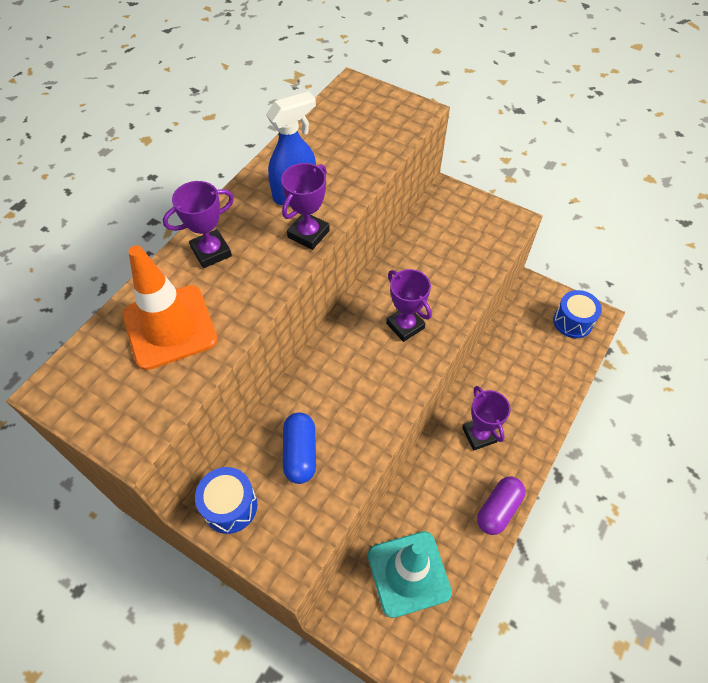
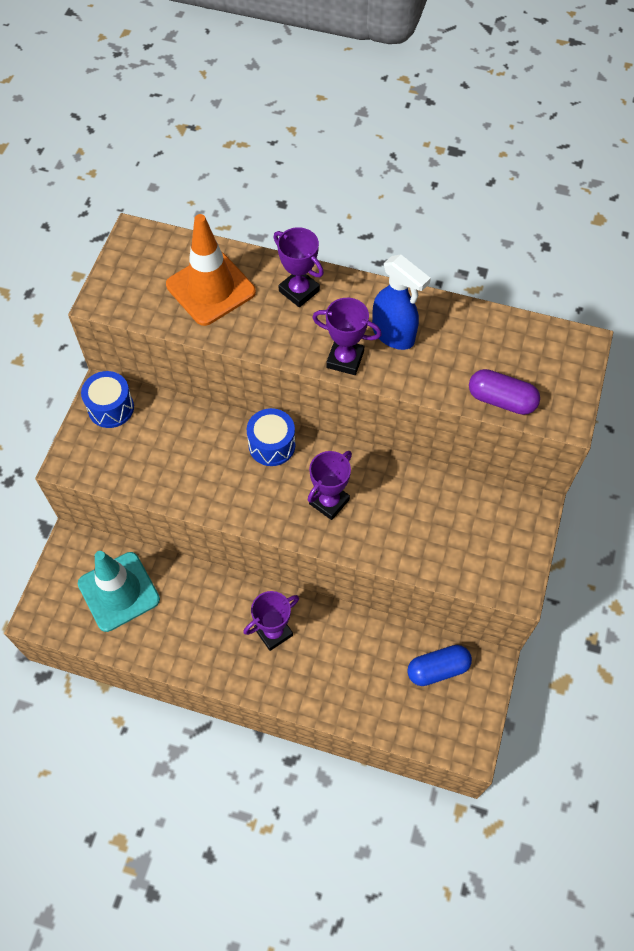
camera: 75 degrees right, 5 degrees up
blue capsule [283,412,316,484] -> blue capsule moved to [407,645,472,686]
purple capsule [477,476,525,535] -> purple capsule moved to [469,369,540,415]
blue drum [553,290,602,338] -> blue drum moved to [247,408,295,466]

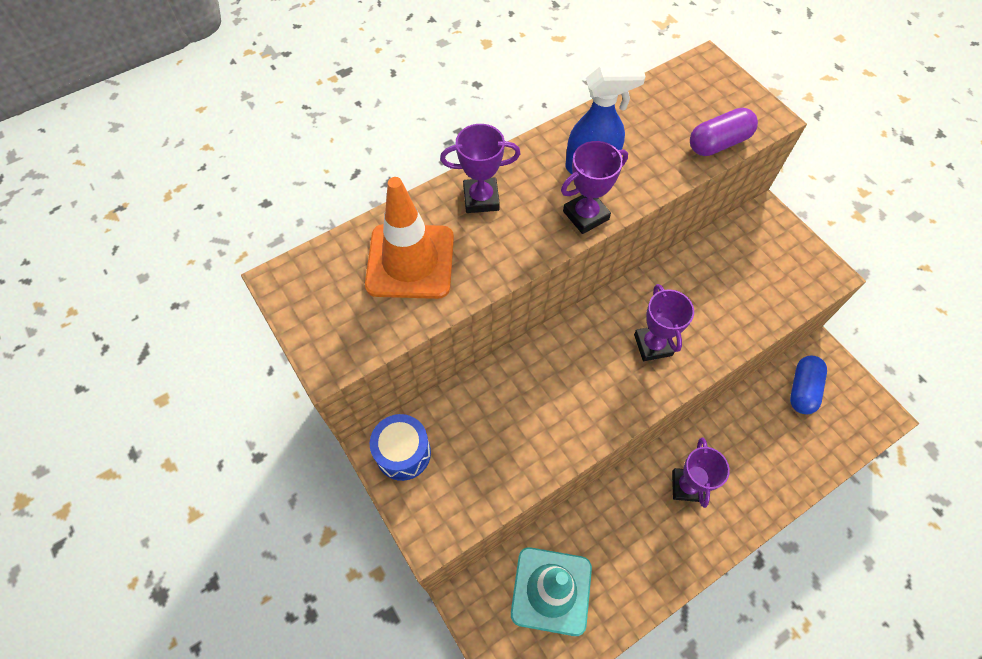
camera: 50 degrees left, 0 degrees up
blue drum [247,408,295,466] -> none

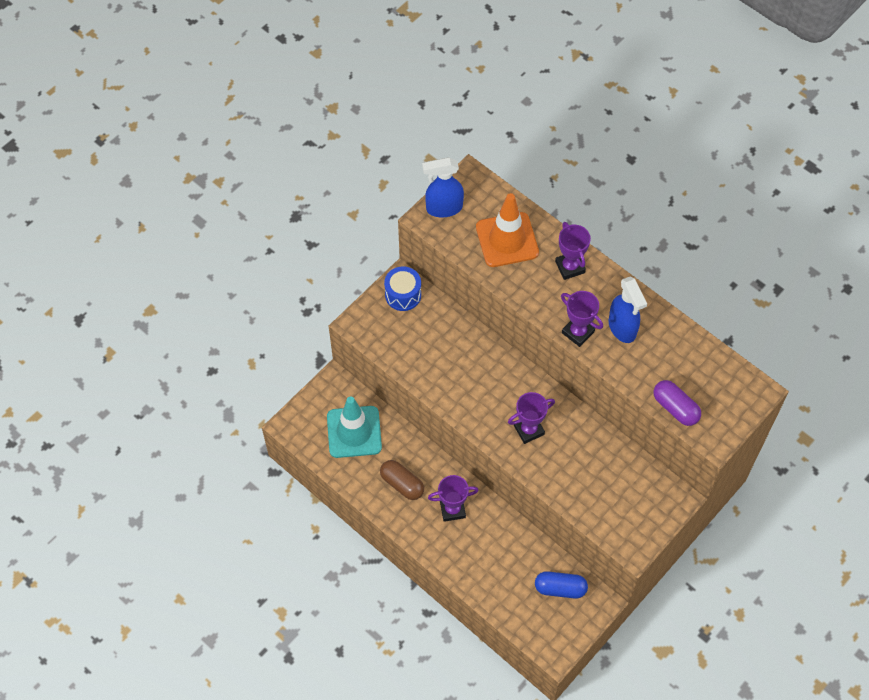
camera: 75 degrees right, 0 degrees up
none -> brown capsule [380,460,424,500]
none -> blue spray bottle [422,157,464,218]

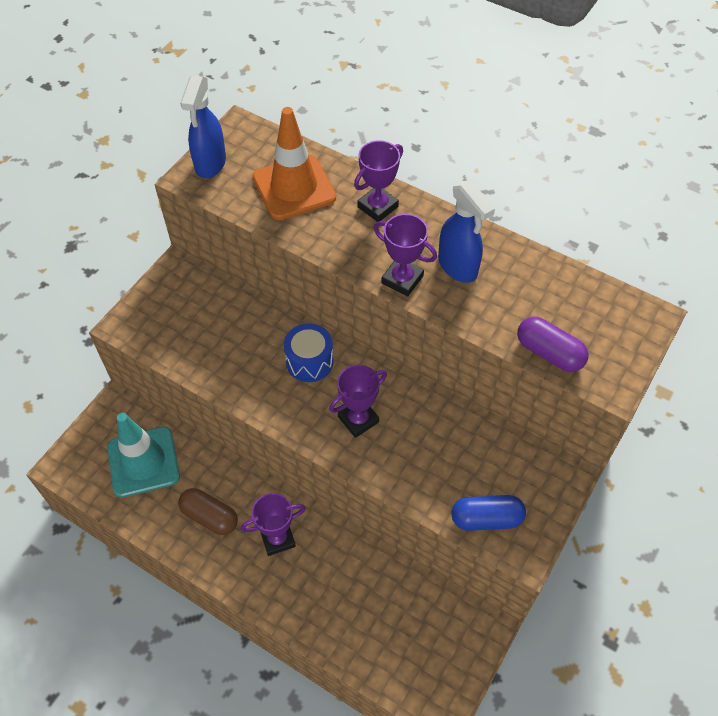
camera: 10 degrees left, 5 degrees down
blue drum [384,266,421,311] -> blue drum moved to [284,324,333,382]
blue spray bottle [422,157,464,218] -> blue spray bottle turned 60 degrees counterclockwise [180,75,226,178]
blue capsule [535,571,588,599] -> blue capsule moved to [452,495,526,531]
purple trophy [555,222,591,280] -> purple trophy turned 75 degrees clockwise [354,140,403,222]

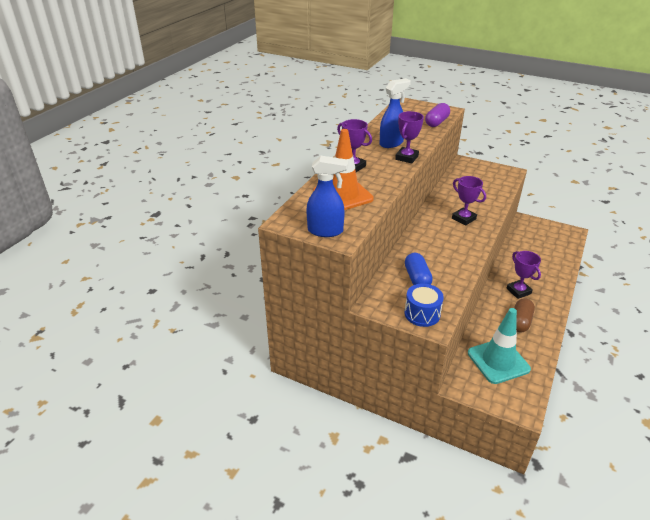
camera: 95 degrees left, 20 degrees down
blue drum [284,324,333,382] -> blue drum moved to [404,283,444,327]
blue capsule [452,495,526,531] -> blue capsule moved to [405,253,433,285]

